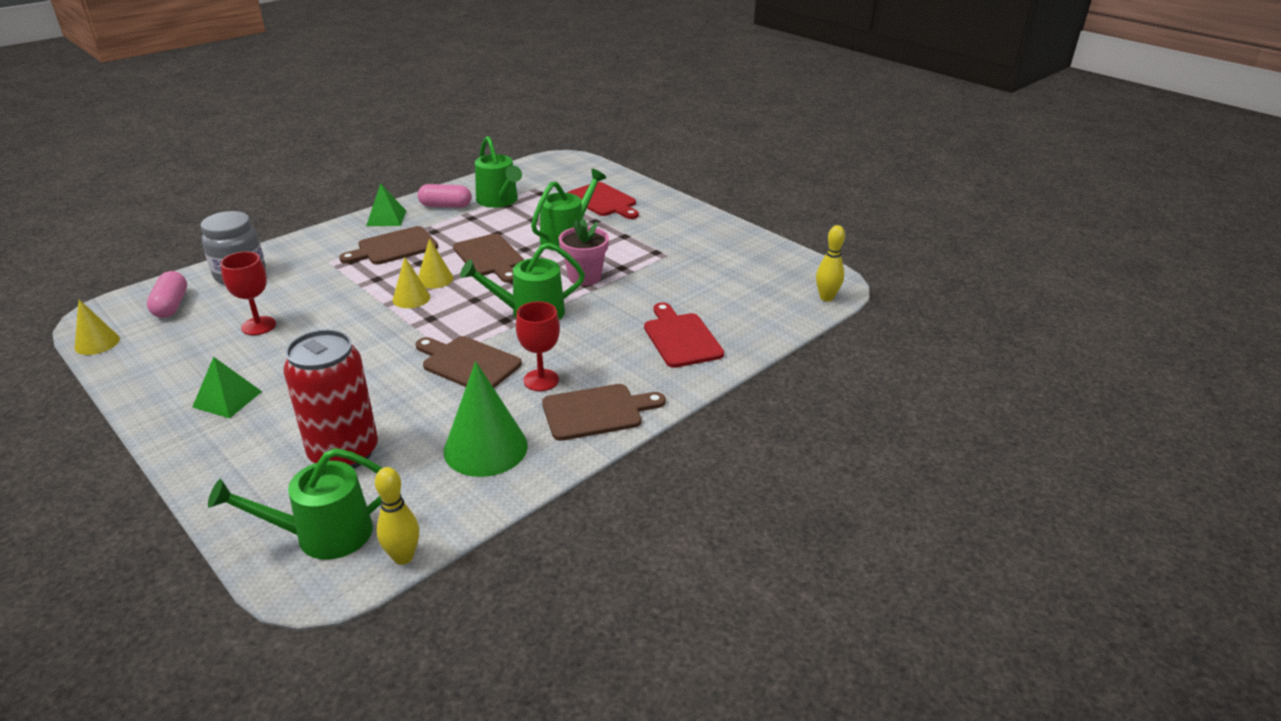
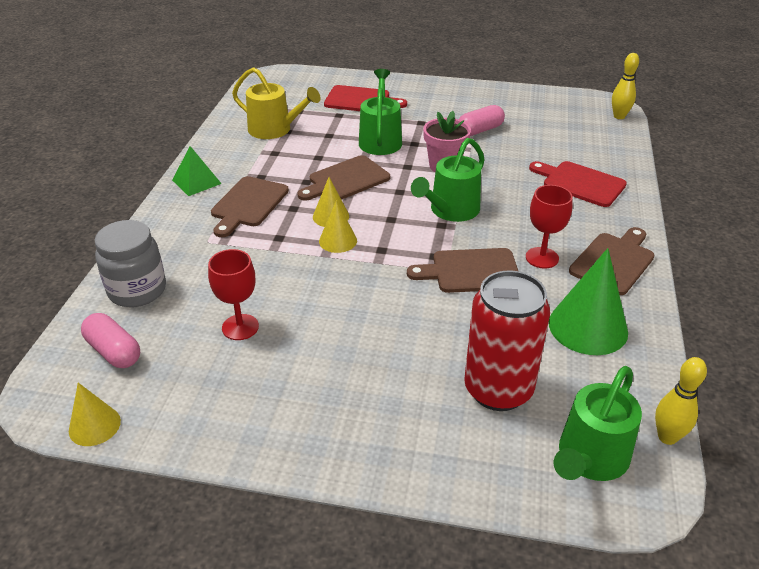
camera: 35 degrees left, 5 degrees up
green pyramid [192,357,262,418] -> none
pink capsule [418,184,472,208] -> pink capsule moved to [459,105,505,136]
brown cutting board [453,234,524,283] -> brown cutting board turned 120 degrees clockwise [297,155,390,201]
green watering can [475,136,522,208] -> yellow watering can [232,67,321,139]

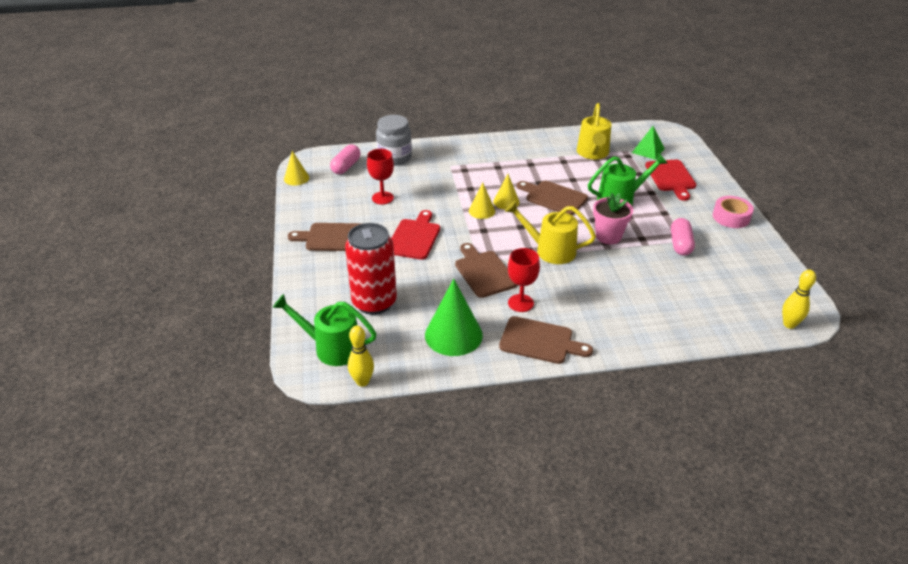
camera: 70 degrees right, 0 degrees up
green pyramid [172,146,222,196] -> green pyramid moved to [632,126,665,160]
brown cutting board [211,176,289,237] -> brown cutting board moved to [288,223,362,251]
green watering can [411,138,485,222] -> yellow watering can [505,201,596,264]
pink capsule [459,105,505,136] -> pink capsule turned 60 degrees clockwise [671,218,695,256]
red cutting board [529,161,627,207] -> red cutting board moved to [391,210,440,260]
none -> pink tape [713,196,754,228]

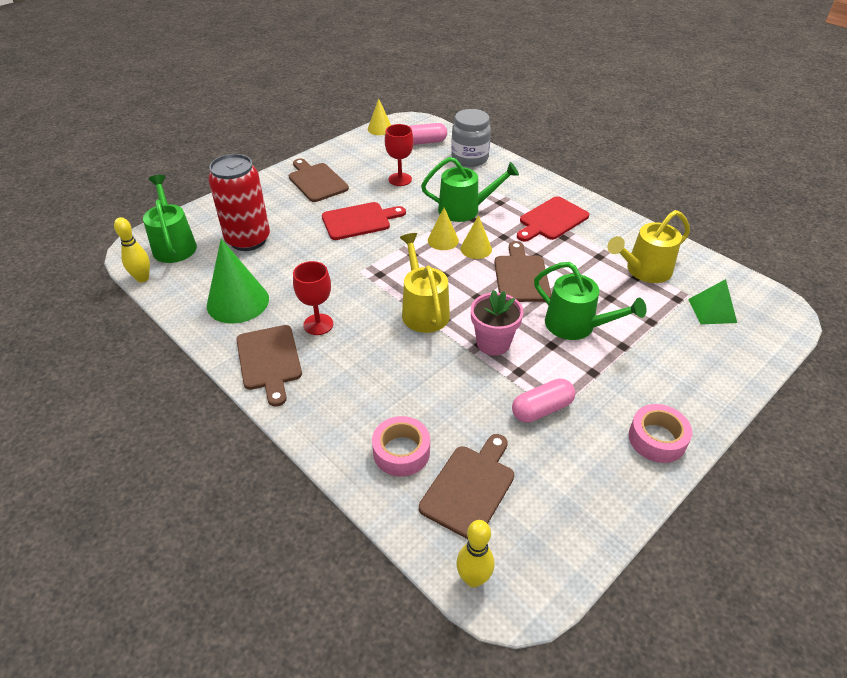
camera: 55 degrees right, 5 degrees up
brown cutting board [455,243,517,298] -> brown cutting board moved to [419,434,514,539]
red cutting board [645,160,696,201] -> red cutting board moved to [517,196,589,242]
none -> pink tape [372,416,430,477]
none -> green watering can [421,157,519,222]

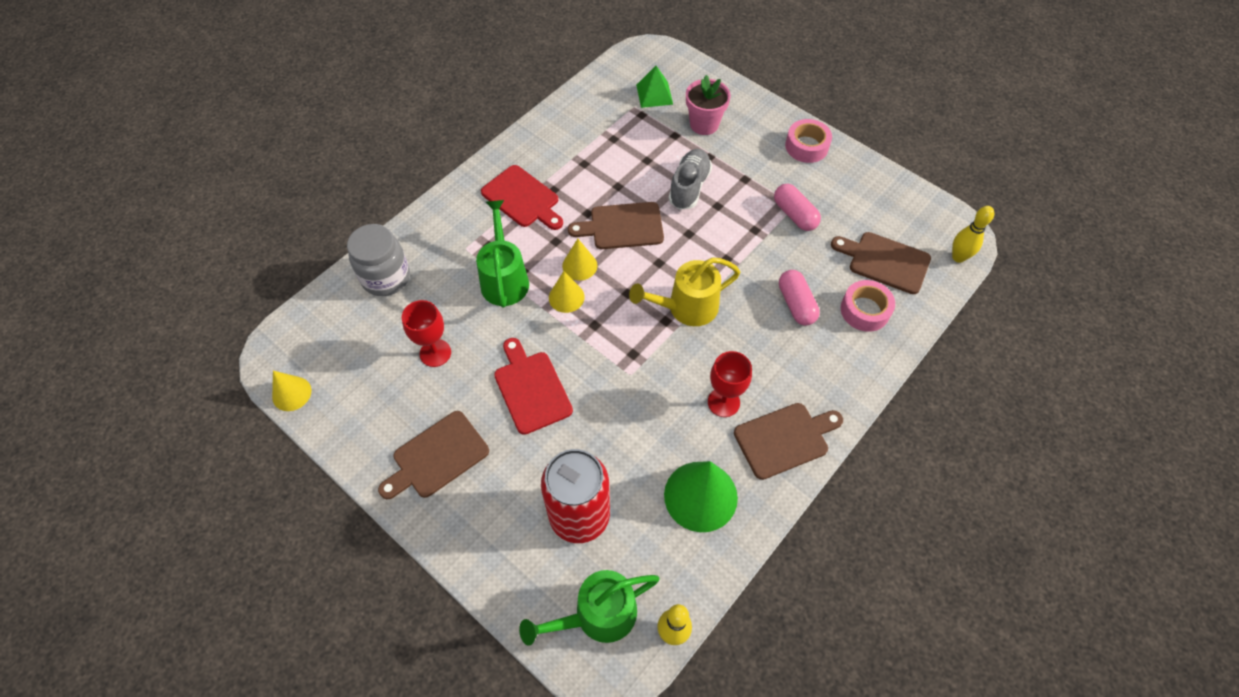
camera: 95 degrees left, 15 degrees up
pink capsule [409,123,447,145] -> pink capsule moved to [779,270,820,326]
pink flower pot [471,290,523,356] -> pink flower pot moved to [686,75,731,135]
green watering can [534,262,647,340] -> grey shoe [669,149,712,210]
yellow watering can [607,210,690,283] -> none

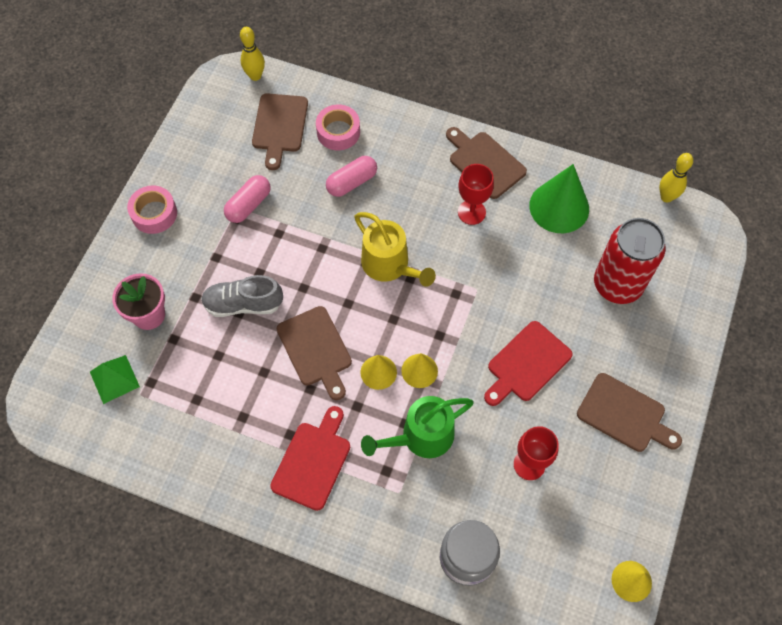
camera: 110 degrees left, 5 degrees up
green watering can [519,570,660,645] -> none

